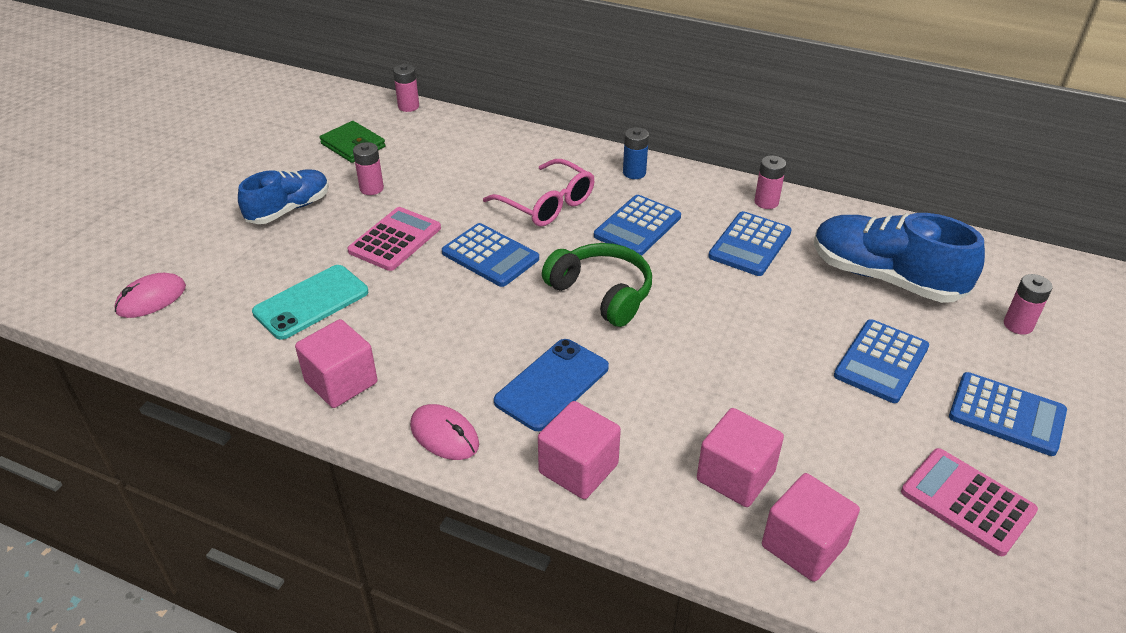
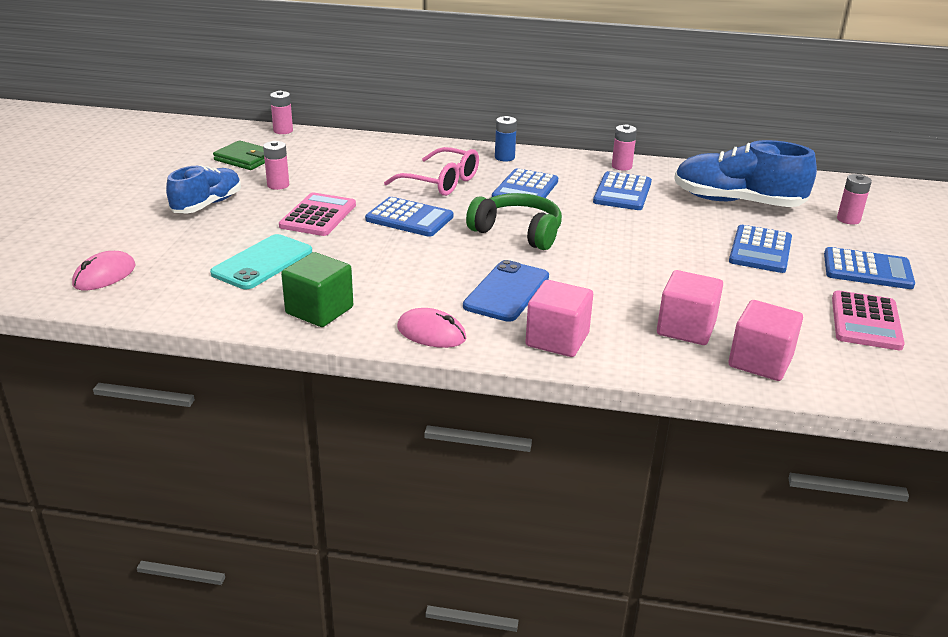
camera: 15 degrees left, 10 degrees down
pink cube [295,319,378,408] -> green cube [281,252,353,327]
pink calculator [901,448,1038,556] -> pink calculator turned 105 degrees counterclockwise [832,290,905,350]

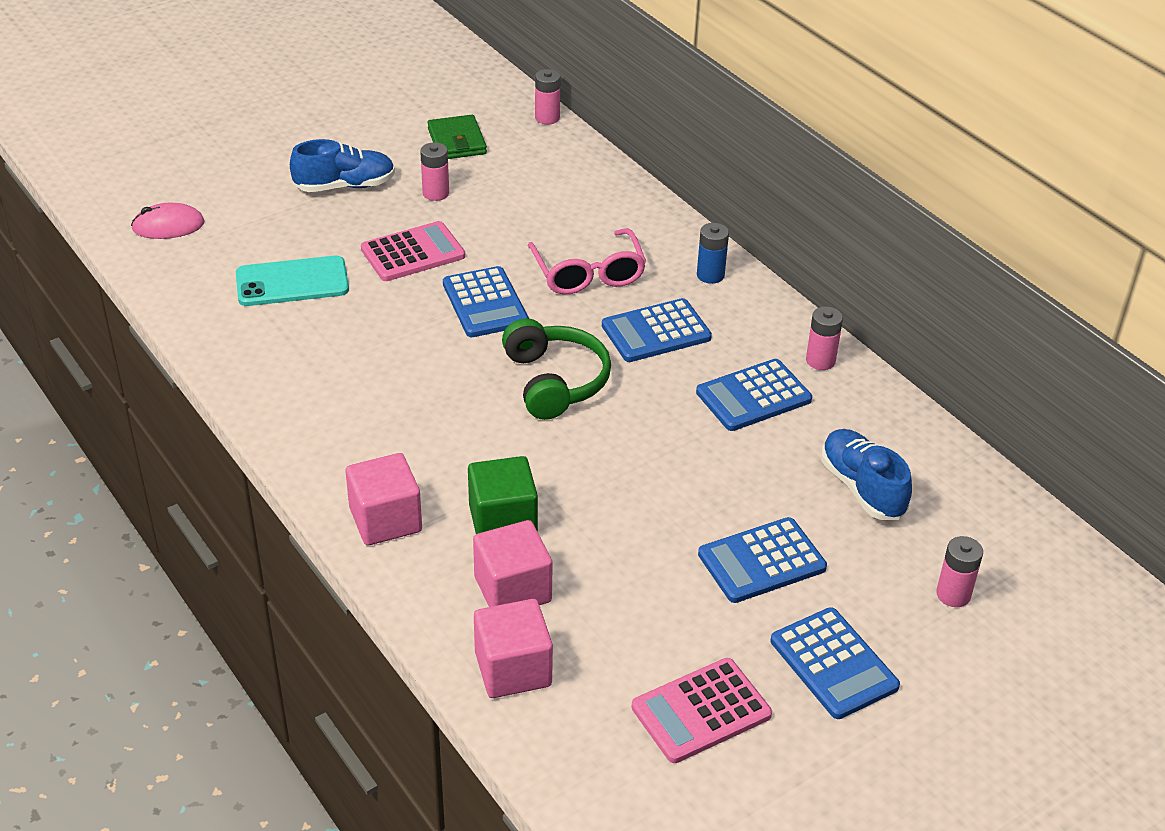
camera: 45 degrees right, 10 degrees up
green cube [281,252,353,327] -> green cube moved to [468,456,538,534]
pink mouse [397,308,466,348] -> none
blue phone [463,260,549,322] -> none
blue shoe [674,140,817,207] -> blue shoe [821,429,912,520], size x0.65

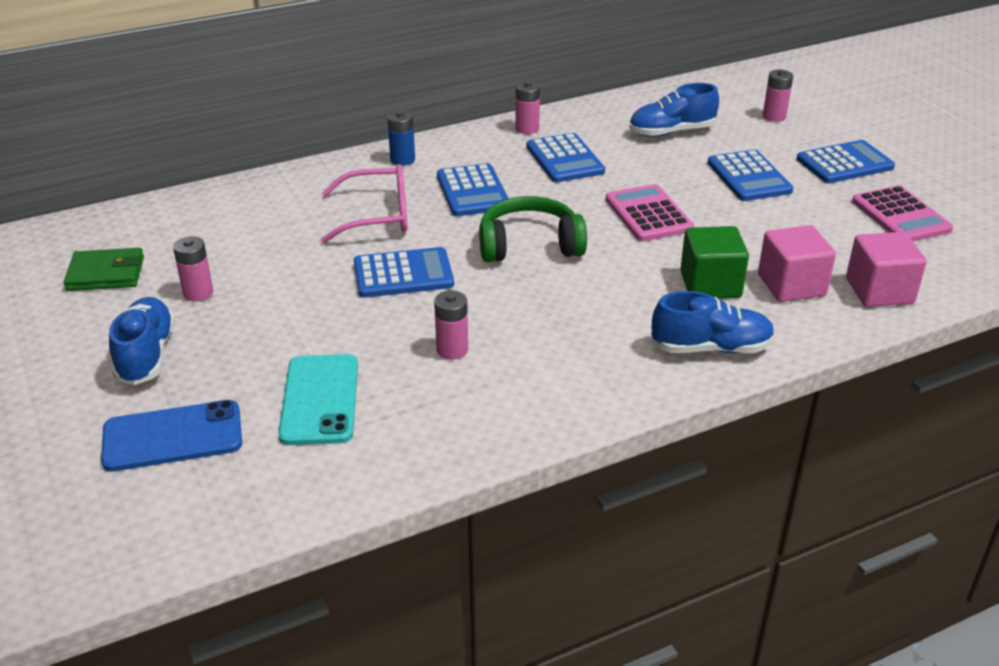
camera: 80 degrees left, 5 degrees down
pink mouse [131,203,205,239] -> none
pink cube [346,453,422,546] -> blue shoe [652,291,775,353]
pink calculator [361,221,465,281] -> pink calculator moved to [606,184,694,241]
pink battery [535,69,560,124] -> pink battery moved to [434,290,468,360]
none -> blue phone [101,400,242,472]

